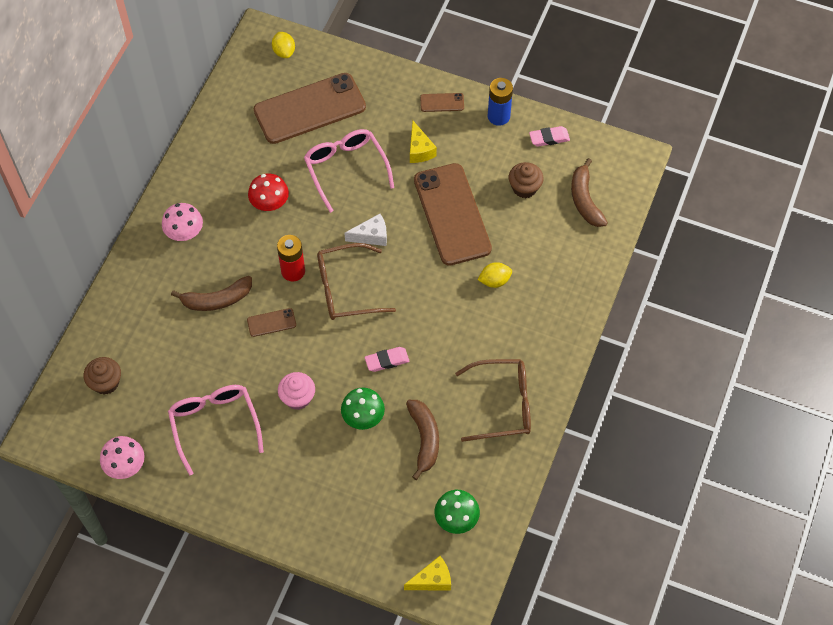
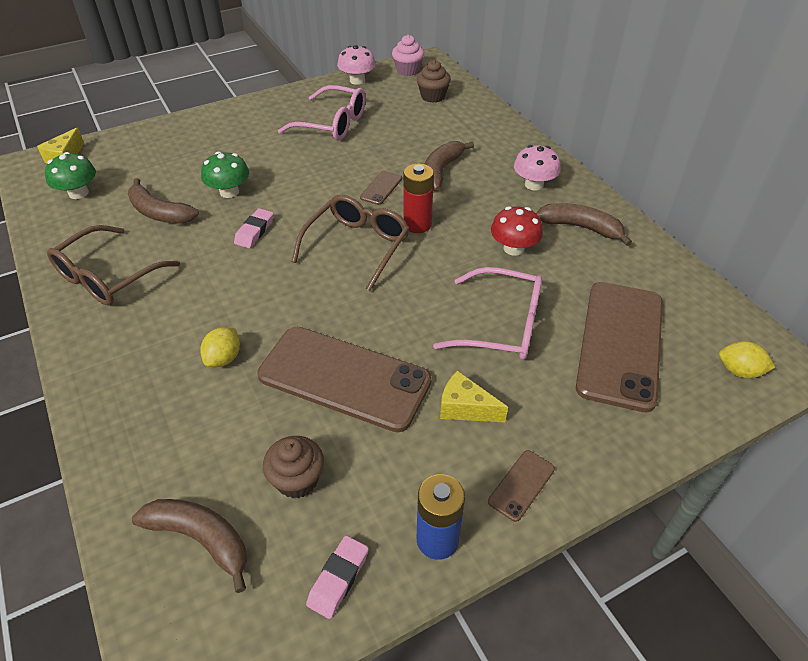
camera: 130 degrees right, 15 degrees down
pink cupcake [278,372,315,410] -> pink cupcake moved to [392,35,424,76]
white cheese [344,214,387,246] -> none
none -> brown banana [536,203,632,246]

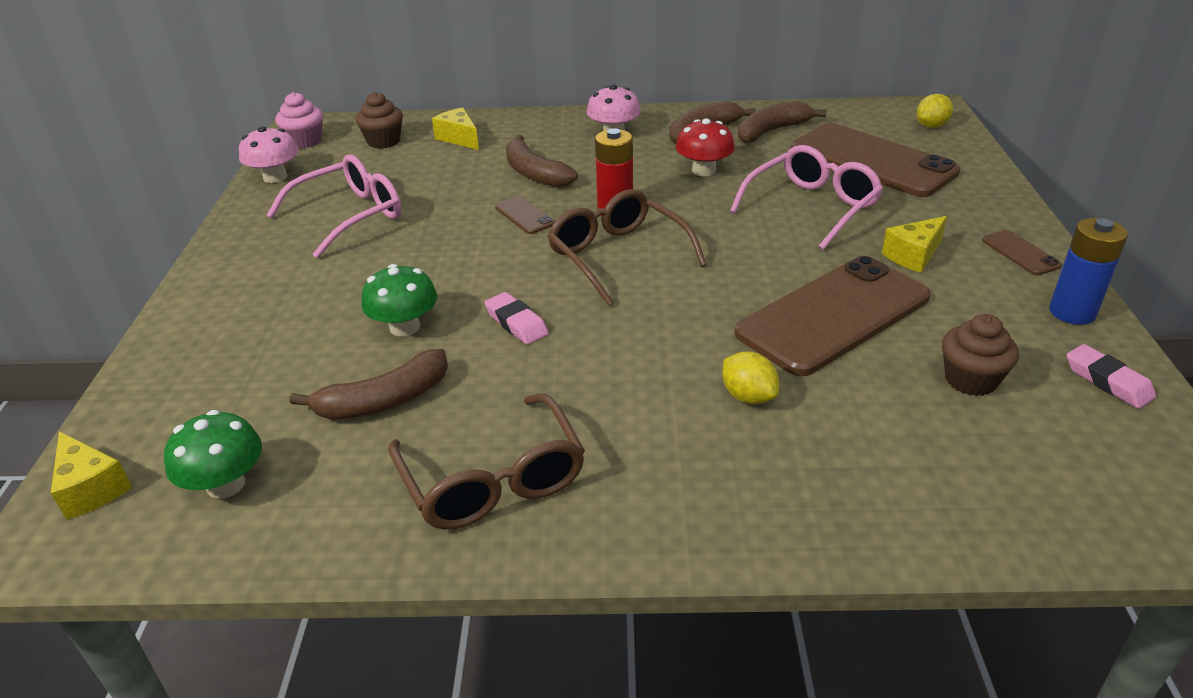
camera: 60 degrees left, 10 degrees down
brown banana [132,499,247,593] -> brown banana moved to [738,101,827,143]
none -> yellow cheese [432,107,479,150]

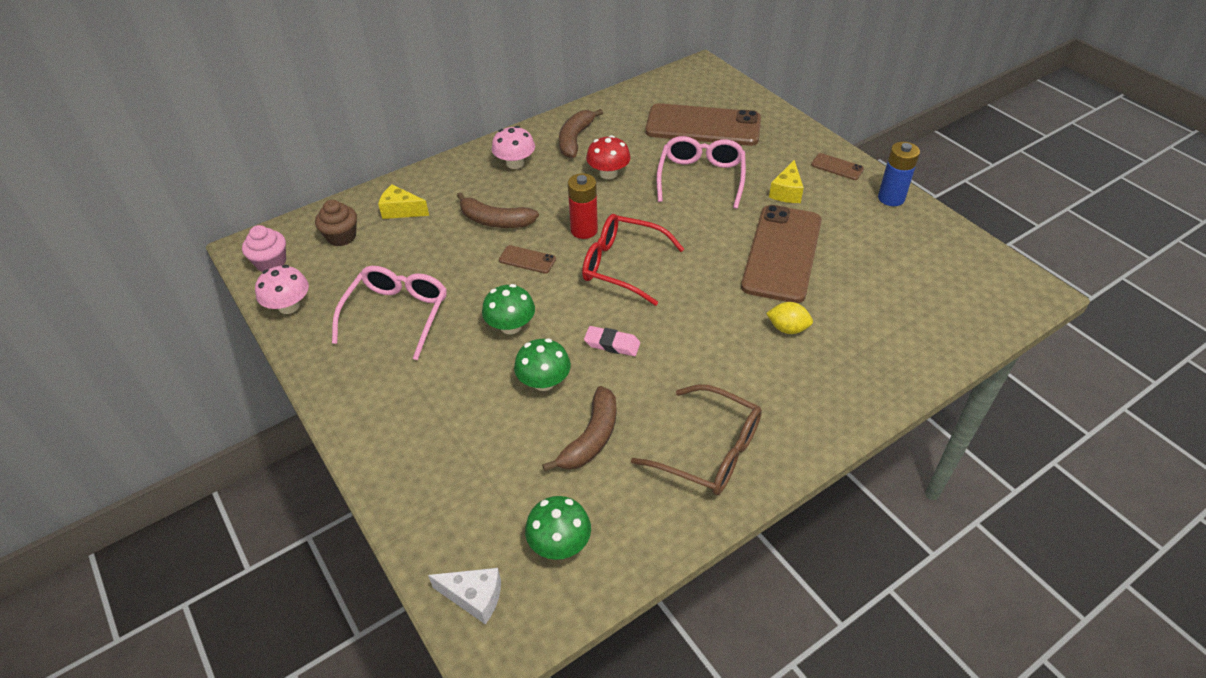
camera: 35 degrees left, 10 degrees up
yellow cheese [51,432,132,520] -> white cheese [428,568,501,625]
brown glasses [548,189,707,306] -> red glasses [582,214,684,306]
brown banana [738,101,827,143] -> none
yellow lemon [916,94,953,128] -> none
brown cupcake [942,314,1019,396] -> none
pink eraser [1066,344,1156,409] -> none
none -> green mushroom [482,284,535,334]

